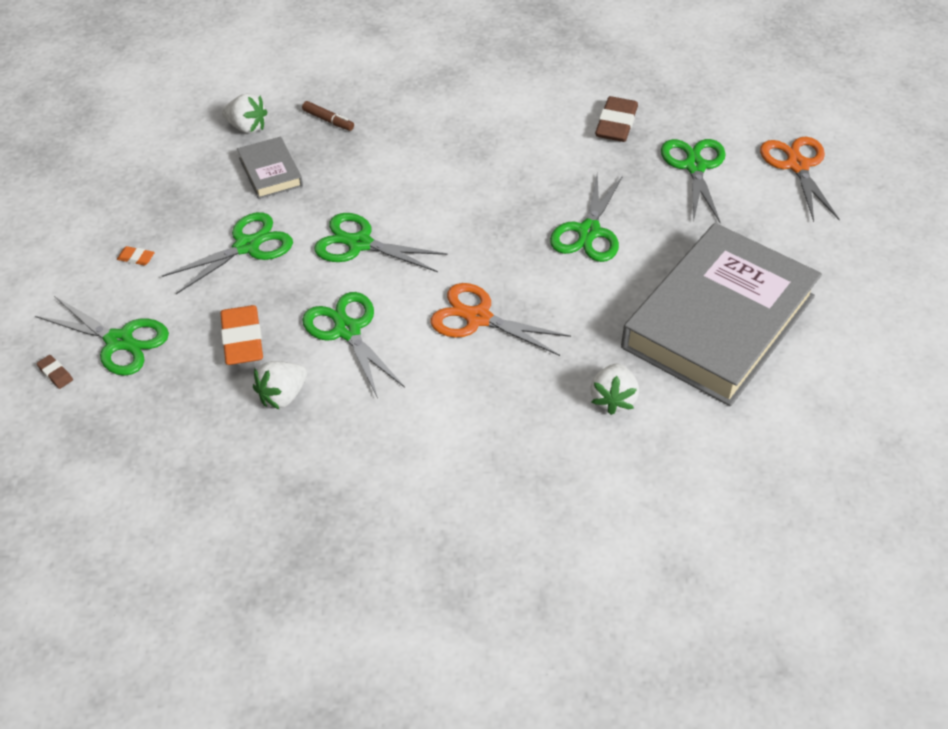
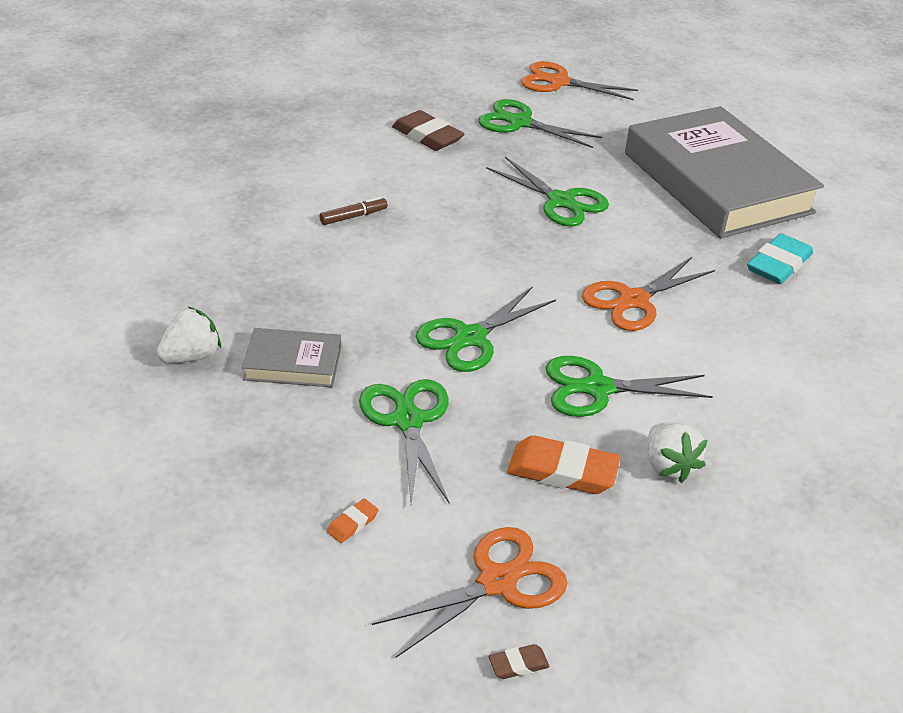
camera: 65 degrees left, 10 degrees down
green scissors [35,296,169,376] -> orange scissors [372,527,567,658]
brown marker [302,101,354,131] -> brown marker moved to [320,197,387,225]
white strawberry [590,364,639,415] -> turquoise eraser [747,233,813,284]

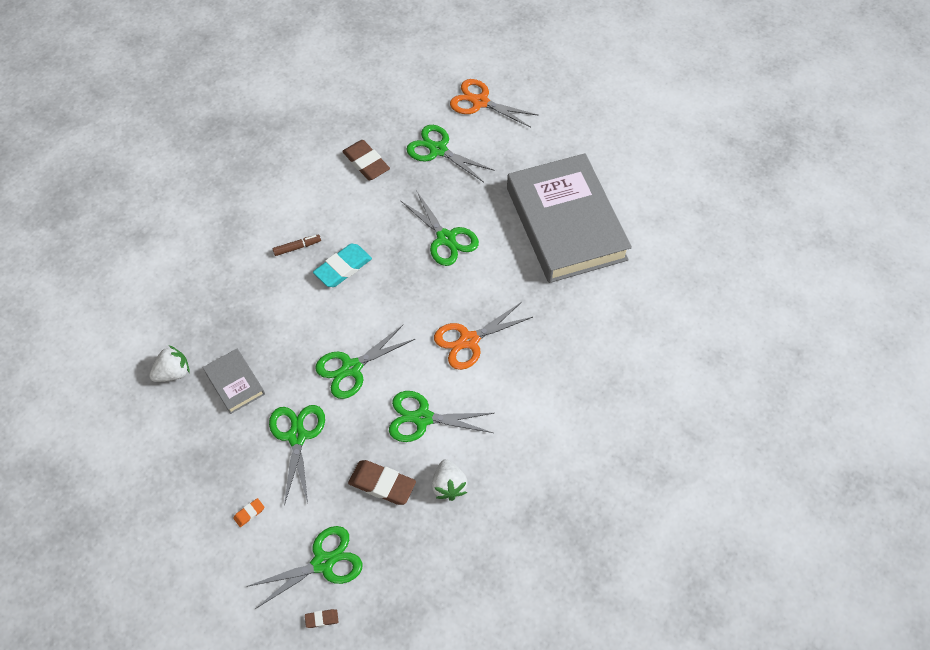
camera: 10 degrees right, 20 degrees up
grey book [242,328,341,387] -> grey book turned 45 degrees clockwise [203,349,265,414]
orange scissors [372,527,567,658] -> green scissors [246,526,362,609]
orange eraser [507,435,621,494] -> brown eraser [348,460,416,505]
turquoise eraser [747,233,813,284] -> turquoise eraser moved to [313,244,372,287]

